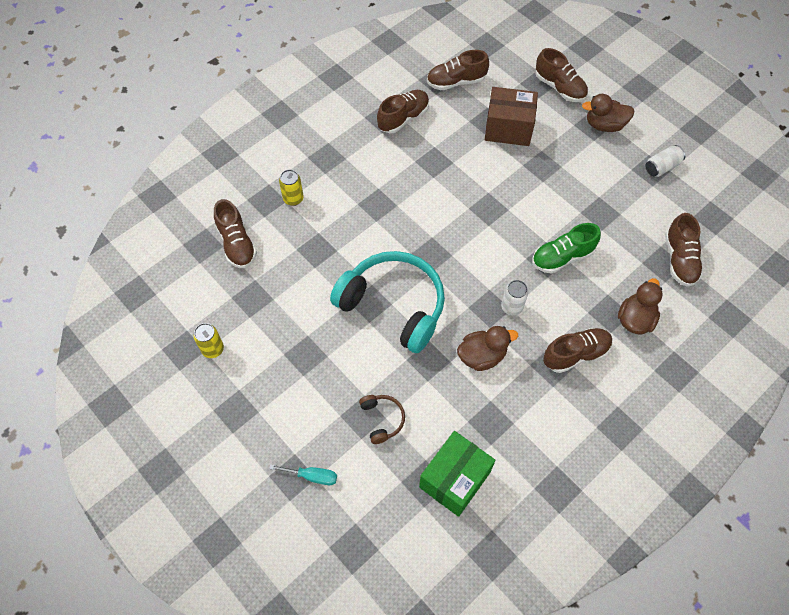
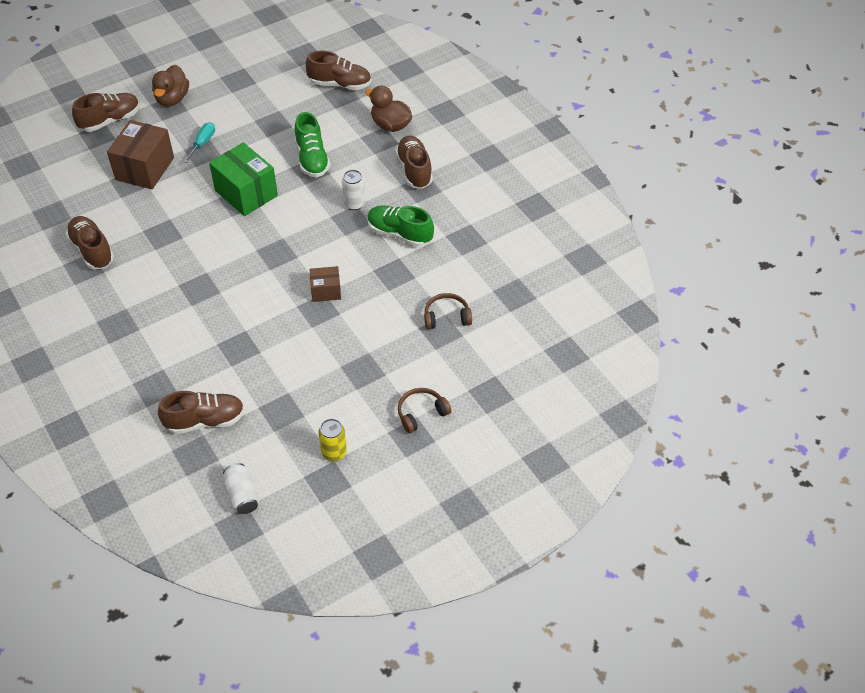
camera: 80 degrees left, 10 degrees down
turquoise screwdriver [269,464,337,485] -> turquoise screwdriver moved to [183,122,215,163]
yellow can [279,169,304,206] -> none
turquoise headphones [330,251,445,353] -> brown box [310,266,341,302]
green box [419,431,495,517] -> green box moved to [209,142,278,216]
brown shoe [427,50,489,90] -> none
brown duck [457,326,518,371] -> green shoe [367,205,434,247]
white can [645,145,685,177] -> white can moved to [223,463,259,514]
none -> brown headphones [398,388,451,433]

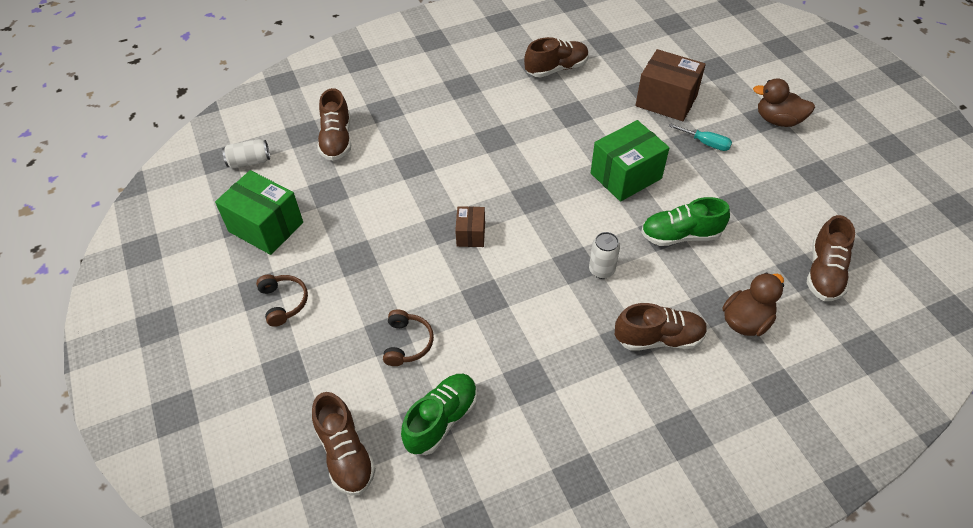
camera: 100 degrees right, 0 degrees up
brown shoe [72,93,140,132] -> brown shoe moved to [312,392,376,495]
yellow can [318,419,347,461] -> green box [215,170,303,255]
green shoe [367,205,434,247] -> green shoe moved to [401,374,477,455]

